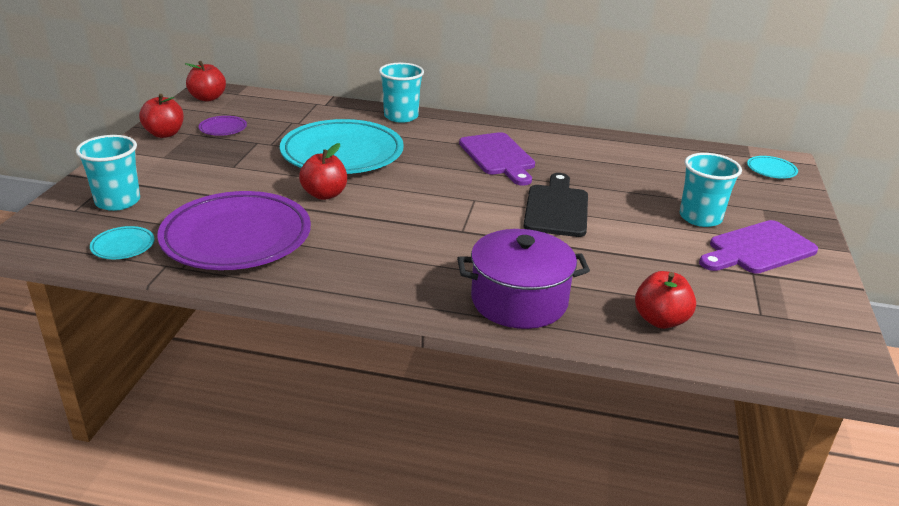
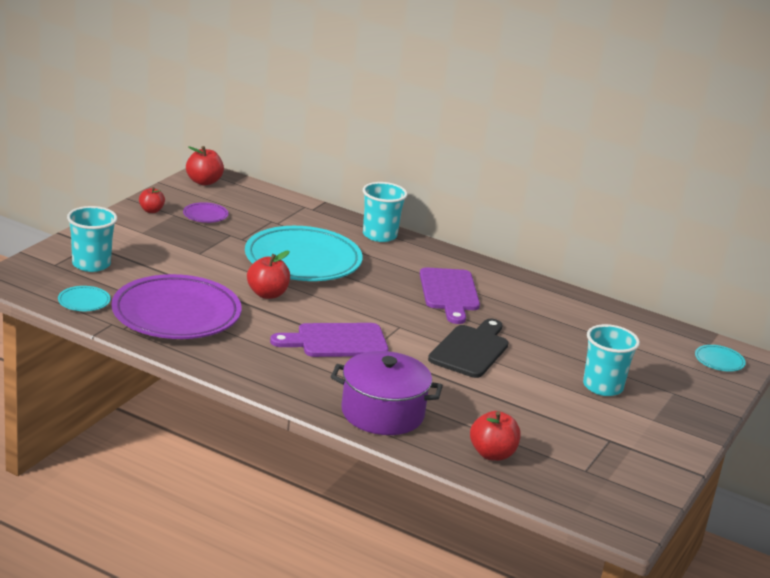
camera: 15 degrees right, 5 degrees down
red apple [139,94,184,138] -> red apple [139,187,165,213], size x0.65
purple cutting board [699,220,818,274] -> purple cutting board moved to [270,323,389,357]

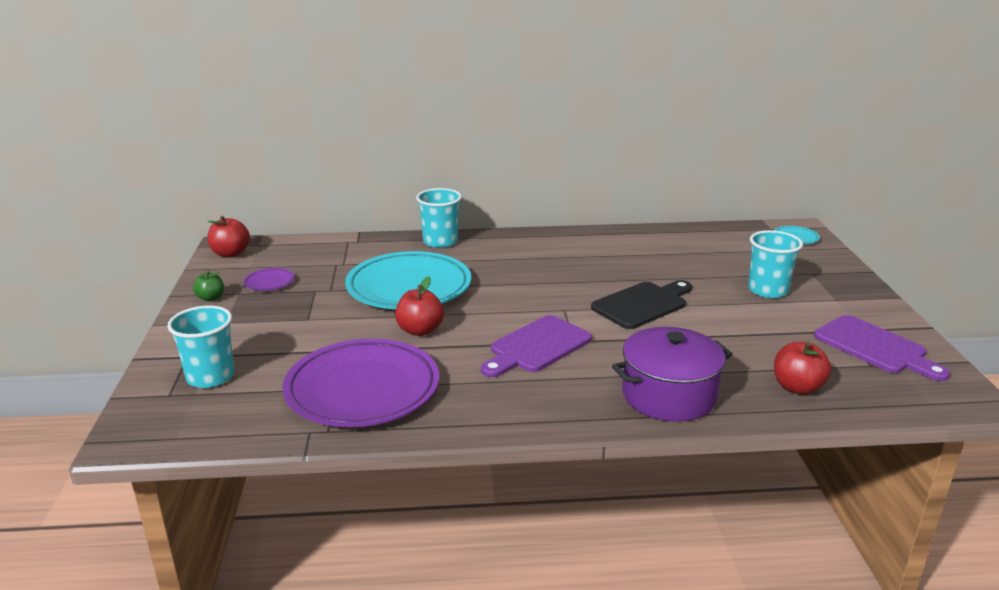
camera: 30 degrees left, 0 degrees up
turquoise plate [58,286,110,311] -> none
red apple [139,187,165,213] -> green apple [193,271,224,301]
purple cutting board [420,267,480,324] -> purple cutting board moved to [814,315,950,381]
black cutting board [428,319,509,378] -> black cutting board turned 60 degrees clockwise [591,280,692,329]

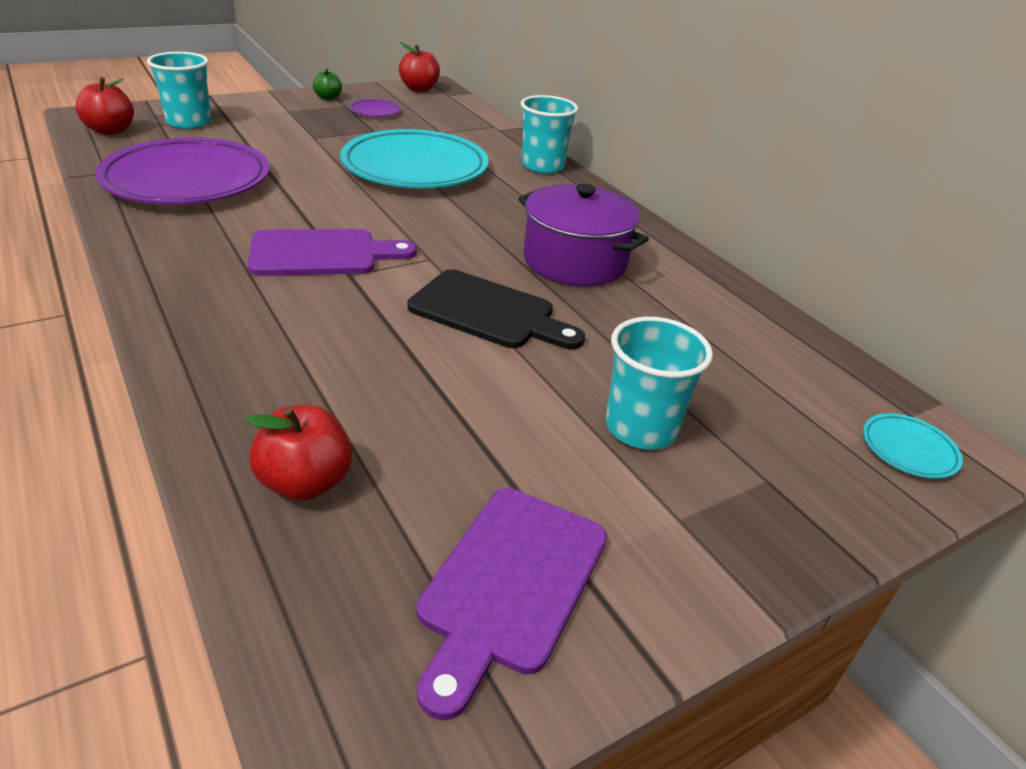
camera: 60 degrees right, 10 degrees up
red apple [395,276,444,336] -> red apple moved to [76,77,134,135]
purple cutting board [481,315,592,377] -> purple cutting board turned 150 degrees clockwise [248,229,417,276]
purple pot [612,327,733,422] -> purple pot moved to [518,184,649,286]

